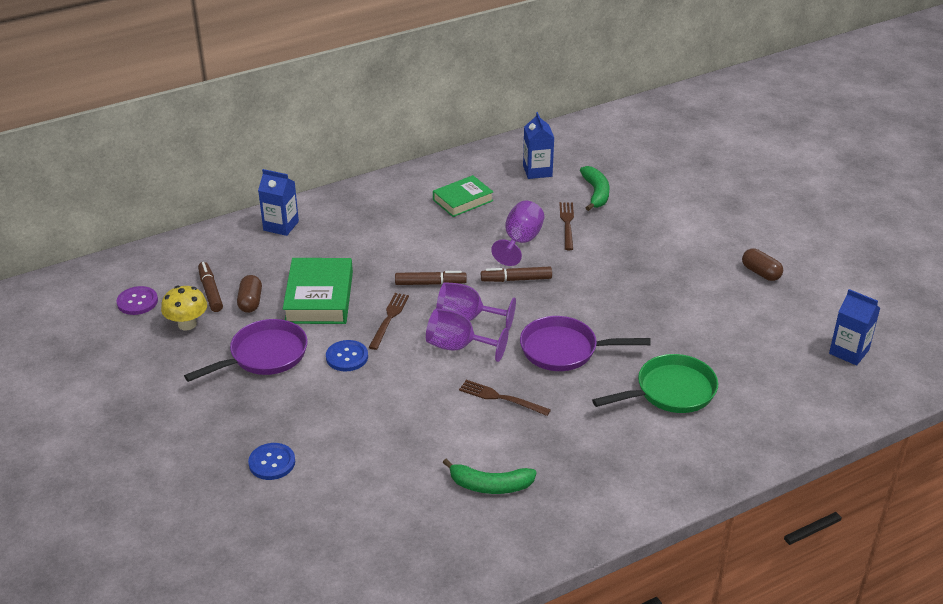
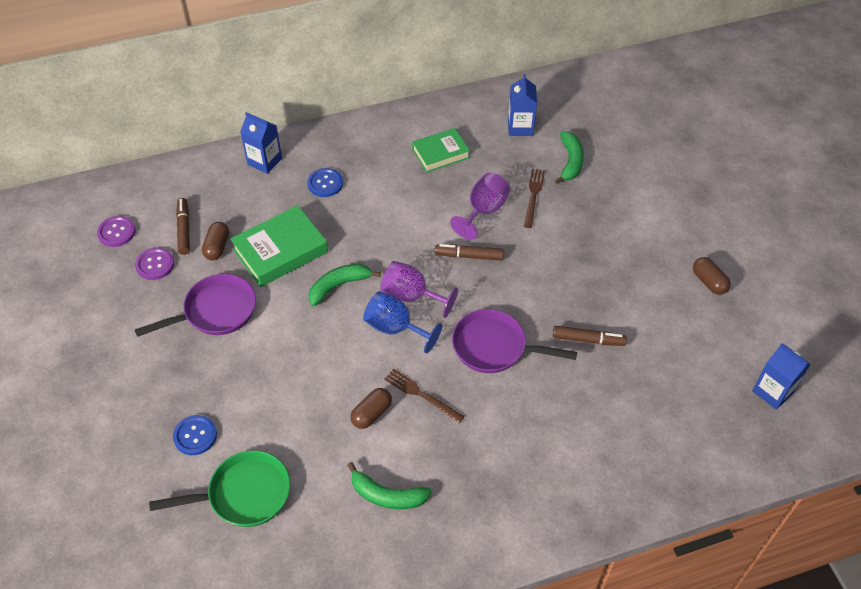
camera: 10 degrees right, 15 degrees up
yellow mushroom [161,286,207,331] -> purple button [135,247,174,280]
green book [283,258,353,324] -> green book turned 45 degrees clockwise [230,205,328,287]
blue button [326,340,368,372] -> blue button moved to [307,168,343,197]
brown fork [368,293,409,350] -> green banana [309,264,381,306]
brown marker [395,271,467,285] -> brown marker moved to [553,326,627,346]
purple goblet [426,308,508,362] -> blue goblet [363,291,442,354]
green pan [592,354,718,413] -> green pan moved to [149,450,290,527]
none -> brown capsule [351,388,392,429]

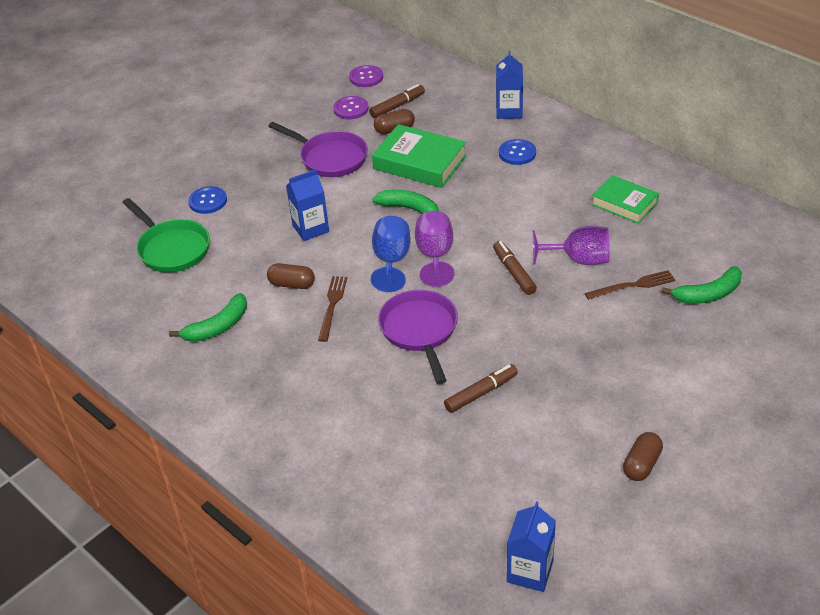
camera: 65 degrees right, 10 degrees down
green banana [347,462,432,509] -> green banana turned 120 degrees counterclockwise [169,293,247,342]
blue carton [508,74,537,136] -> blue carton moved to [286,169,329,241]
brown marker [553,326,627,346] -> brown marker turned 105 degrees counterclockwise [444,364,518,413]

